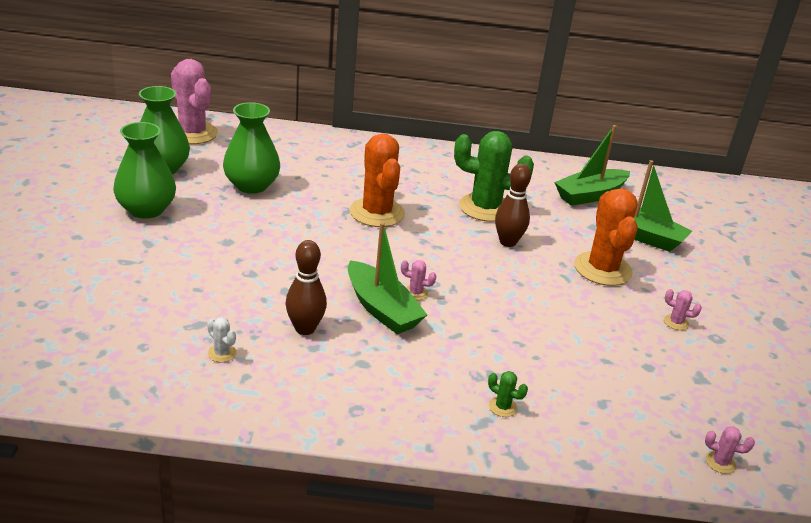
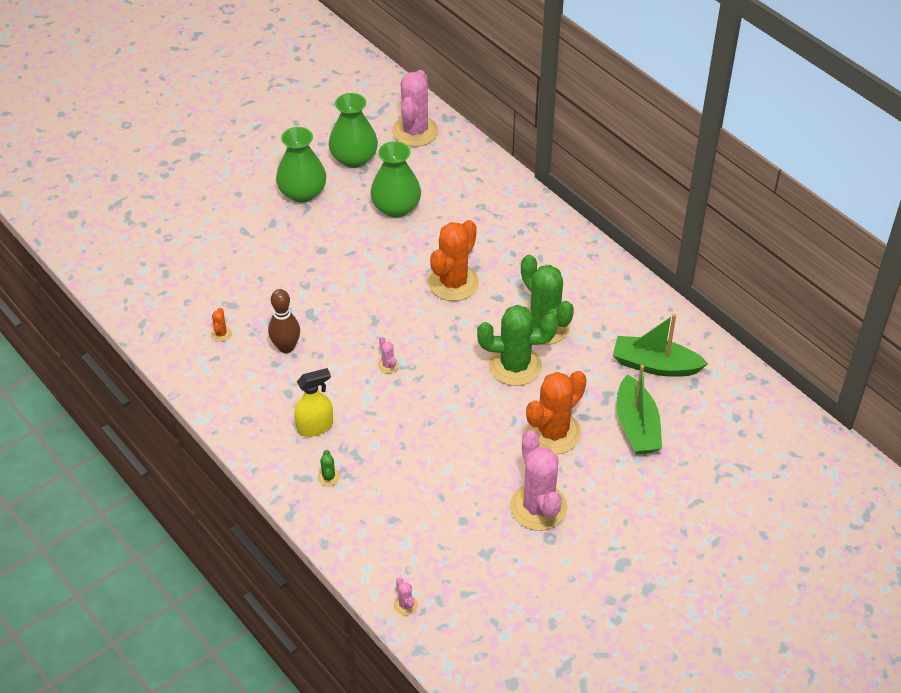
camera: 50 degrees right, 15 degrees up
white cactus [207,317,236,362] -> orange cactus [211,308,232,342]
green boat [348,222,427,334] -> none
brown bowling pin [495,164,531,247] -> green cactus [477,305,558,386]
pink cactus [664,289,702,330] -> pink cactus [510,430,568,531], size x2.50
none -> yellow spray bottle [294,368,333,437]

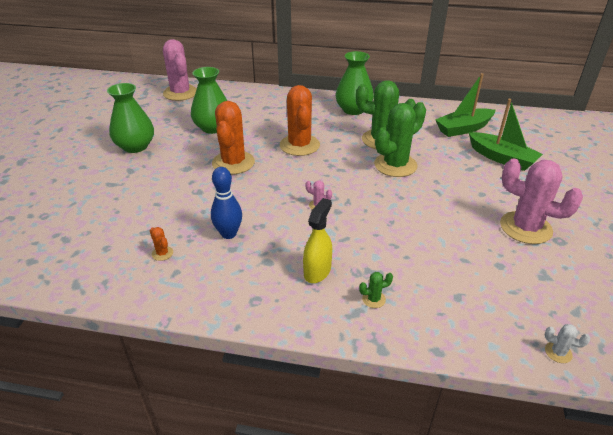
camera: 40 degrees left, 10 degrees down
brown bowling pin [268,289,300,353] -> blue bowling pin [211,167,242,239]
green cactus [318,450,340,487] -> green cactus turned 60 degrees counterclockwise [359,272,393,308]
green vase [329,93,378,168] -> green vase moved to [335,51,374,115]
pink cactus [394,578,418,616] -> white cactus [545,324,590,363]
orange cactus [526,371,587,454] -> orange cactus moved to [212,101,255,175]

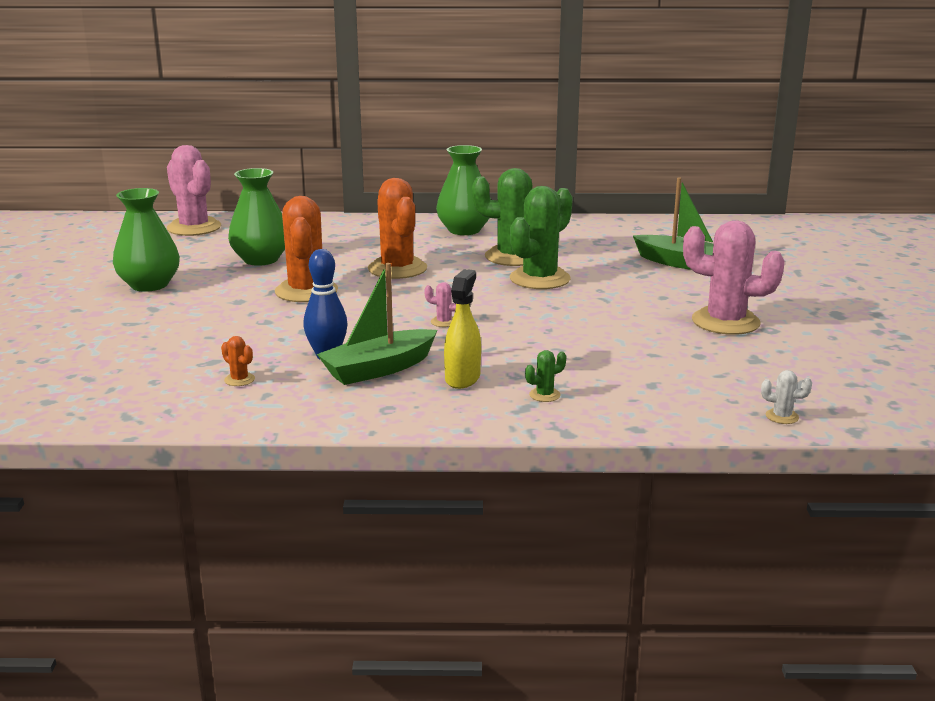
camera: 10 degrees left, 15 degrees down
green boat [435,73,495,137] -> green boat moved to [317,263,437,385]

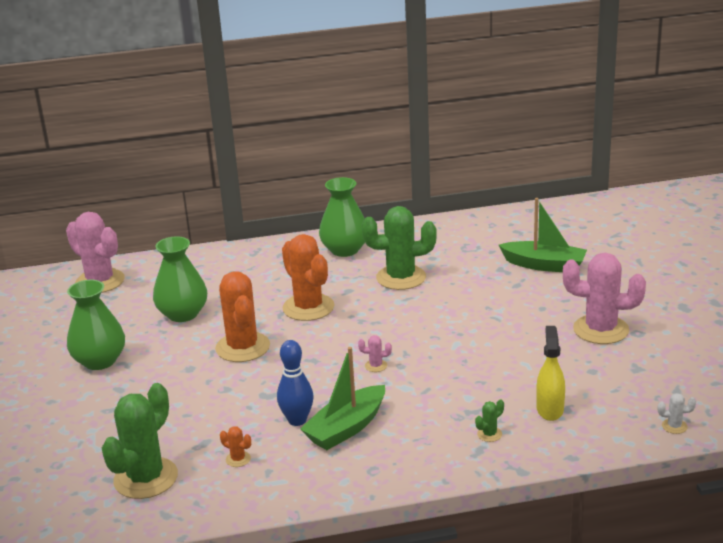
camera: 10 degrees left, 5 degrees up
yellow spray bottle [444,269,481,389] -> yellow spray bottle moved to [536,326,565,421]
green cactus [510,186,573,289] -> green cactus moved to [102,383,178,499]

